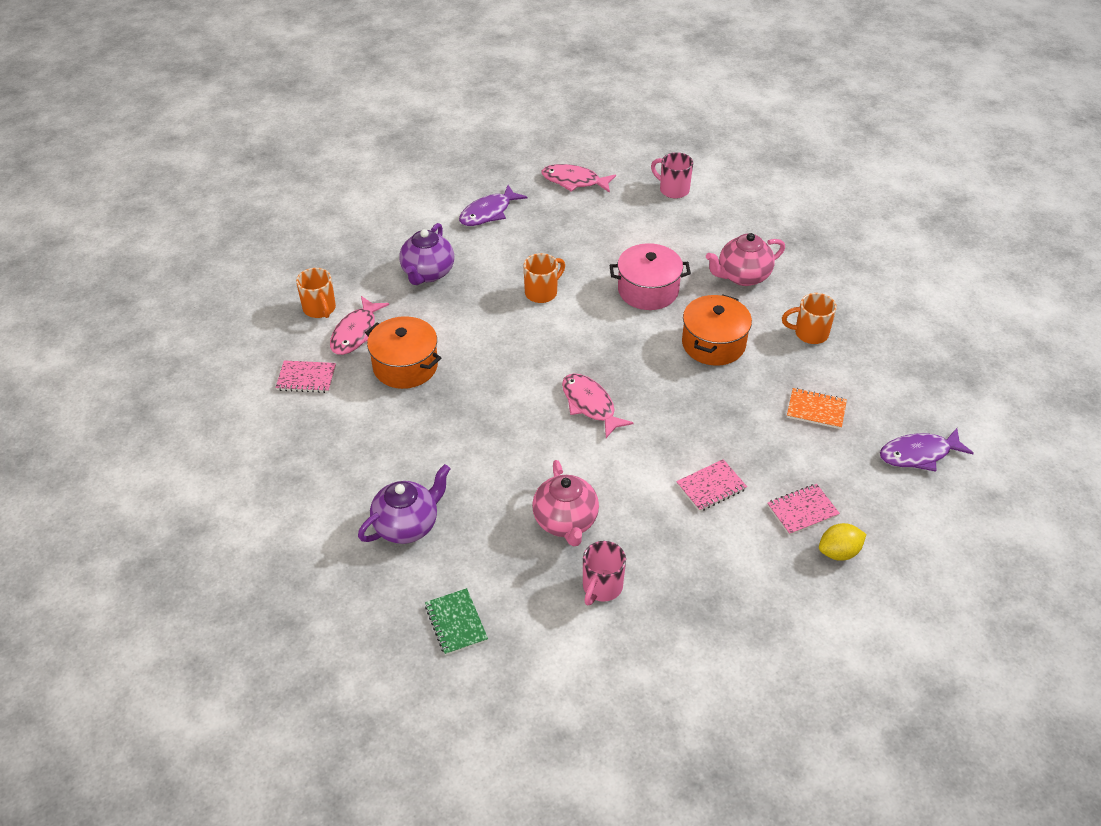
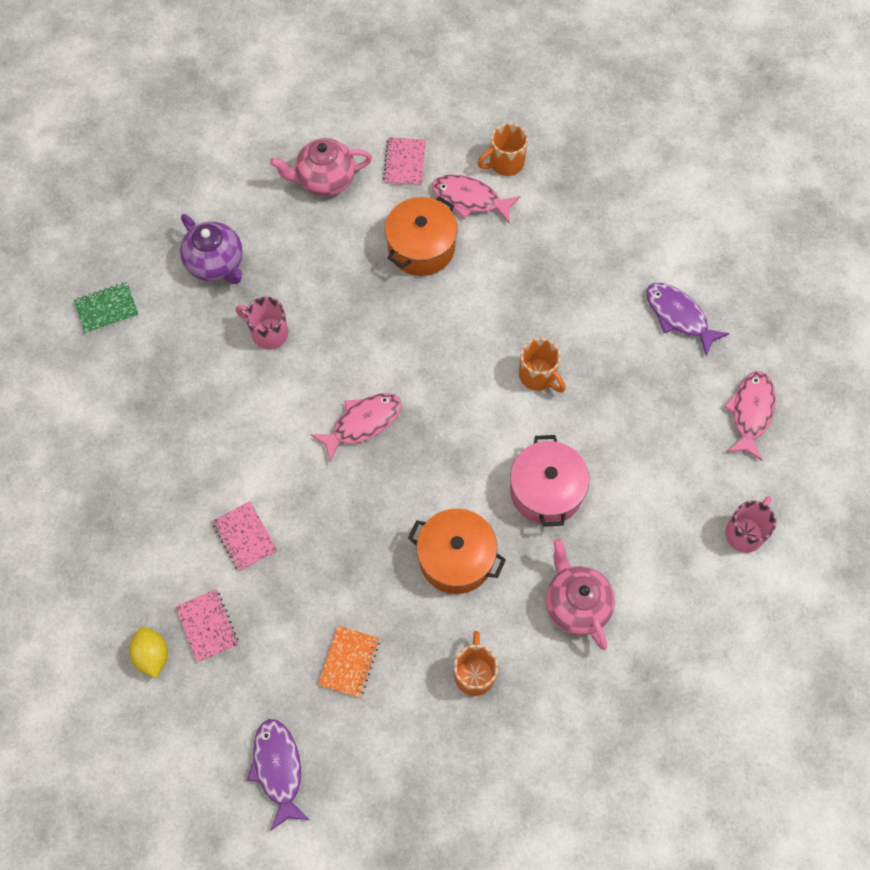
camera: 90 degrees right, 20 degrees up
purple teapot [399,223,454,285] -> none
pink teapot [532,460,599,546] -> pink teapot moved to [270,138,372,196]
pink mug [583,541,626,606] -> pink mug moved to [235,297,288,350]

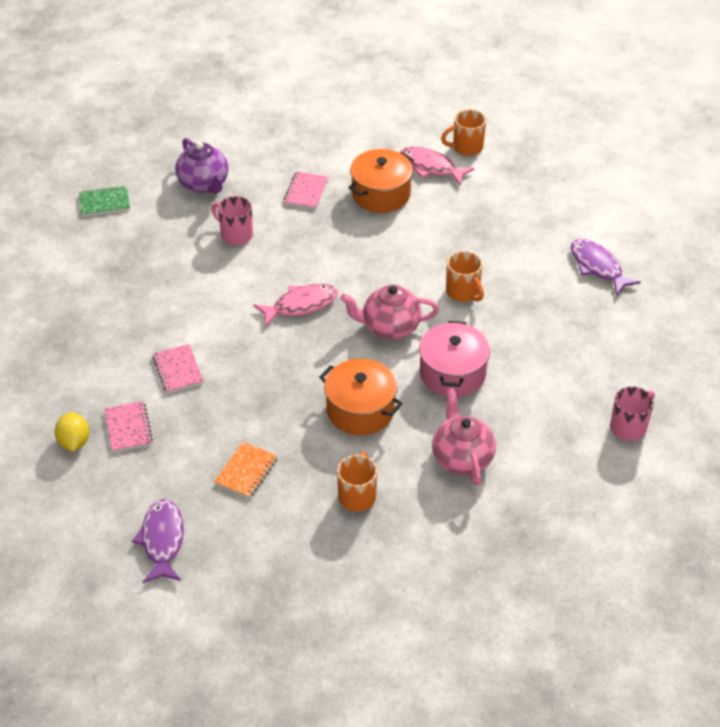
camera: 10 degrees right, 20 degrees down
pink teapot [270,138,372,196] -> pink teapot moved to [340,285,439,339]
pink notebook [383,137,426,186] -> pink notebook moved to [283,171,328,209]
pink fish [724,371,776,461] -> none

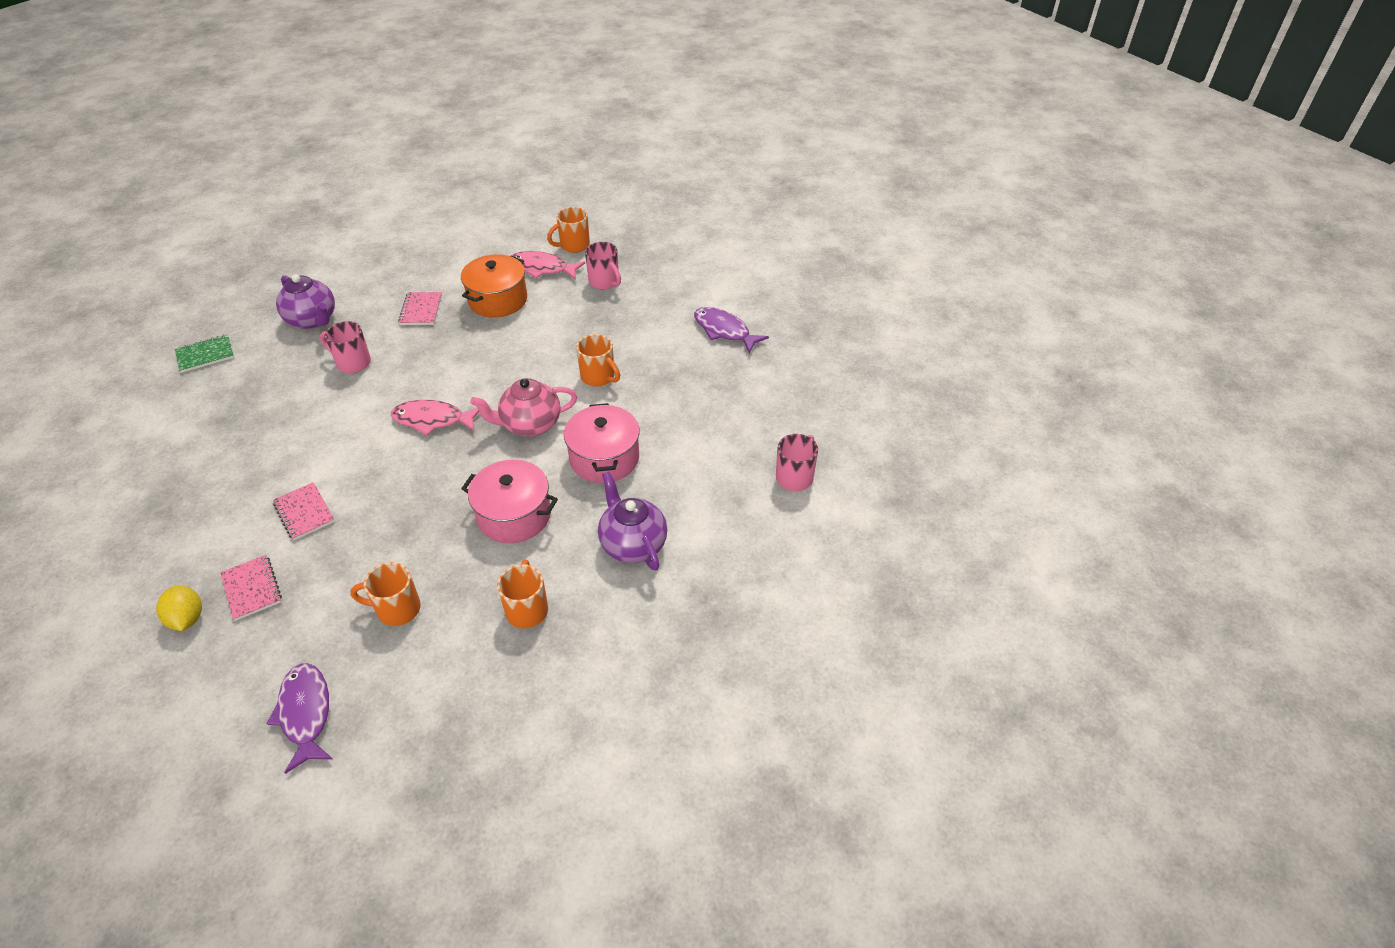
camera: 15 degrees left, 0 degrees up
orange notebook [214,442,278,499] -> orange mug [350,562,421,626]
pink fish [254,284,338,326] -> pink fish turned 135 degrees counterclockwise [391,400,479,436]
orange pot [319,359,403,435] -> pink pot [461,460,558,543]
pink teapot [432,388,496,486] -> purple teapot [598,472,667,571]
none -> pink mug [585,242,621,290]

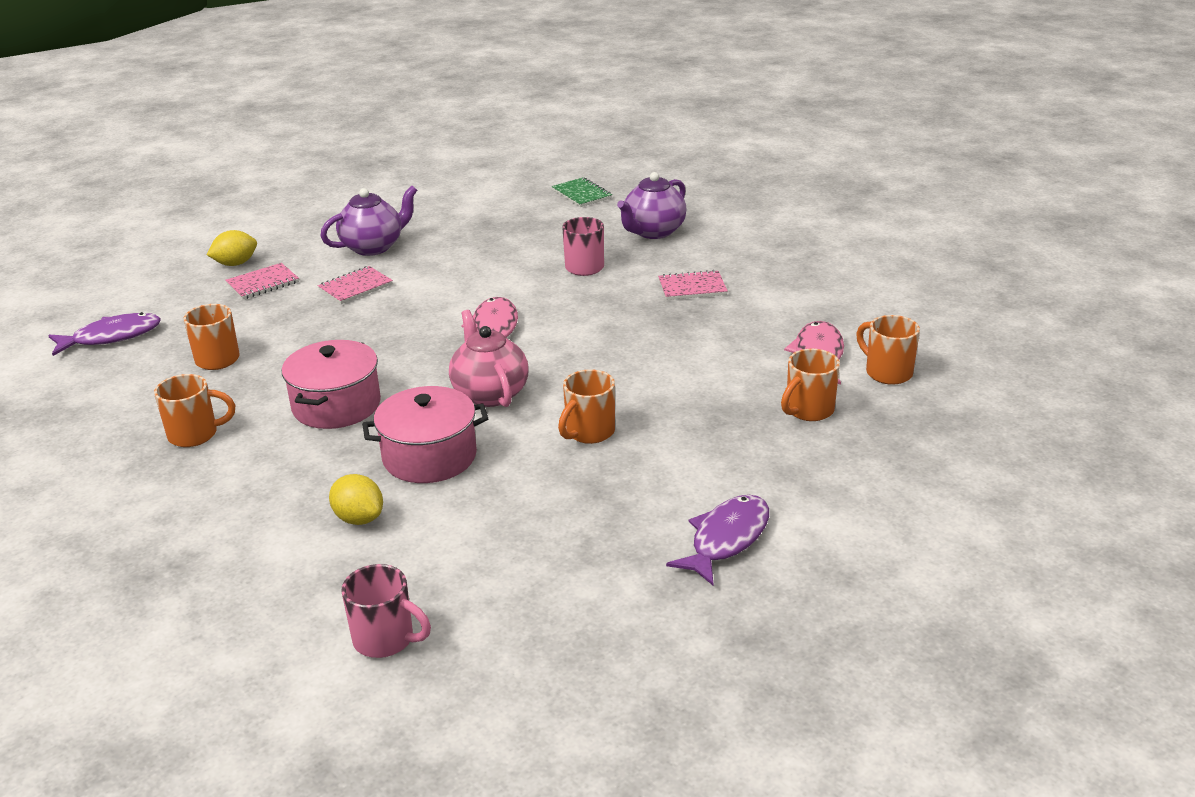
camera: 85 degrees right, 15 degrees down
orange pot [461,254,527,318] -> none
pink mug [585,242,621,290] -> orange mug [781,349,840,421]
purple teapot [598,472,667,571] -> purple teapot moved to [321,186,417,256]
none -> yellow lemon [329,474,383,525]

